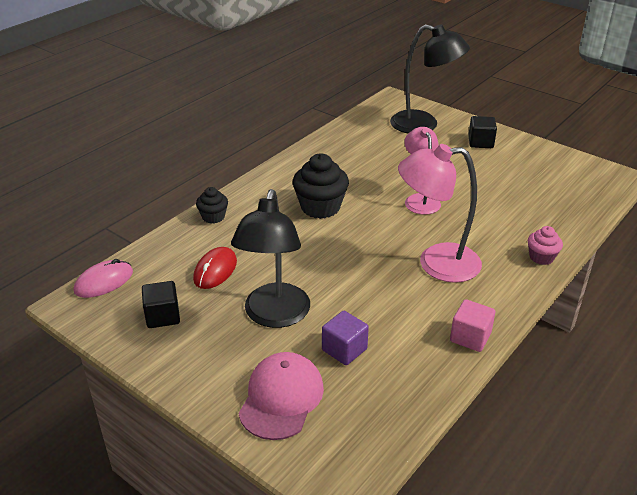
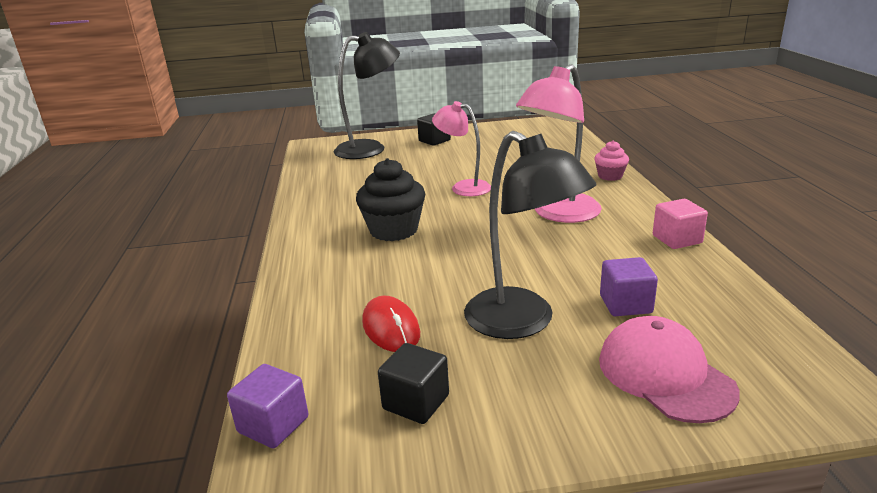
camera: 45 degrees left, 10 degrees down
pink mouse [74,259,133,298] -> purple cube [227,364,308,448]
black cupcake [196,187,228,224] -> none

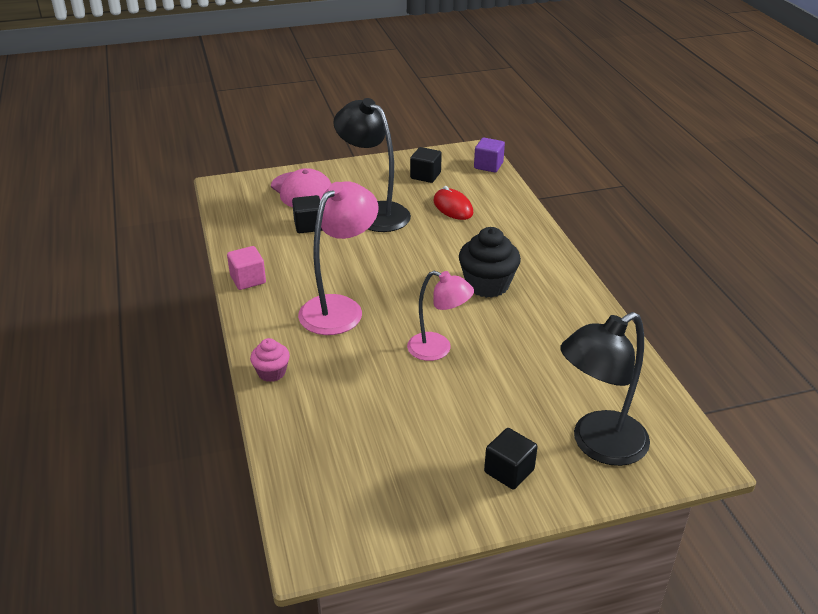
camera: 170 degrees right, 10 degrees up
purple cube [600,257,658,316] -> black cube [292,195,323,233]

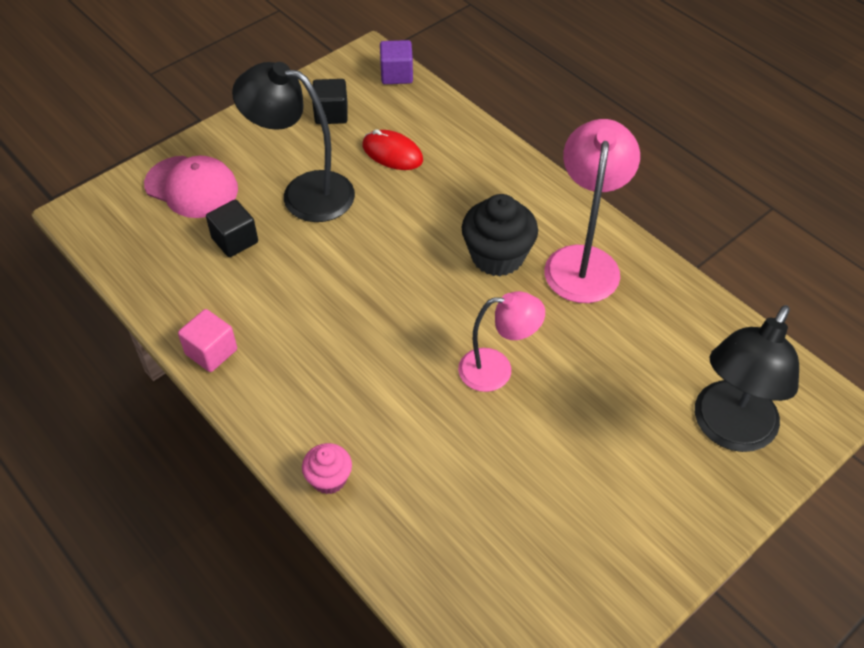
camera: 25 degrees left, 15 degrees up
pink lamp [298,181,378,335] -> pink lamp moved to [544,119,640,303]
black cube [484,428,538,489] -> none

